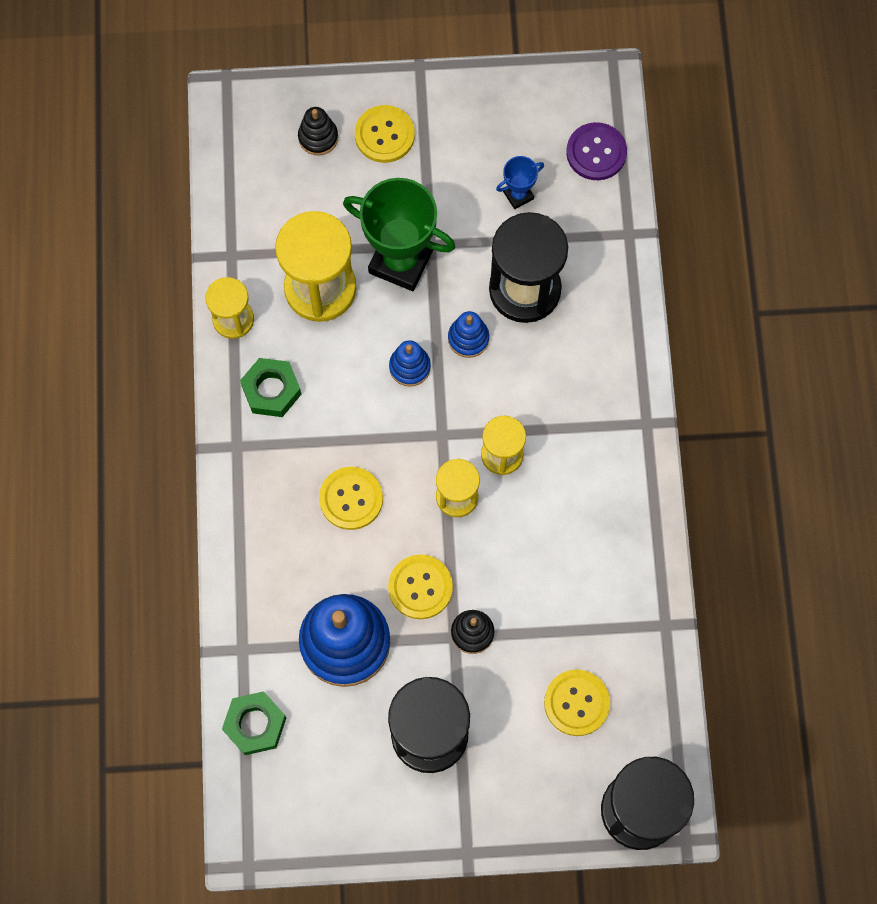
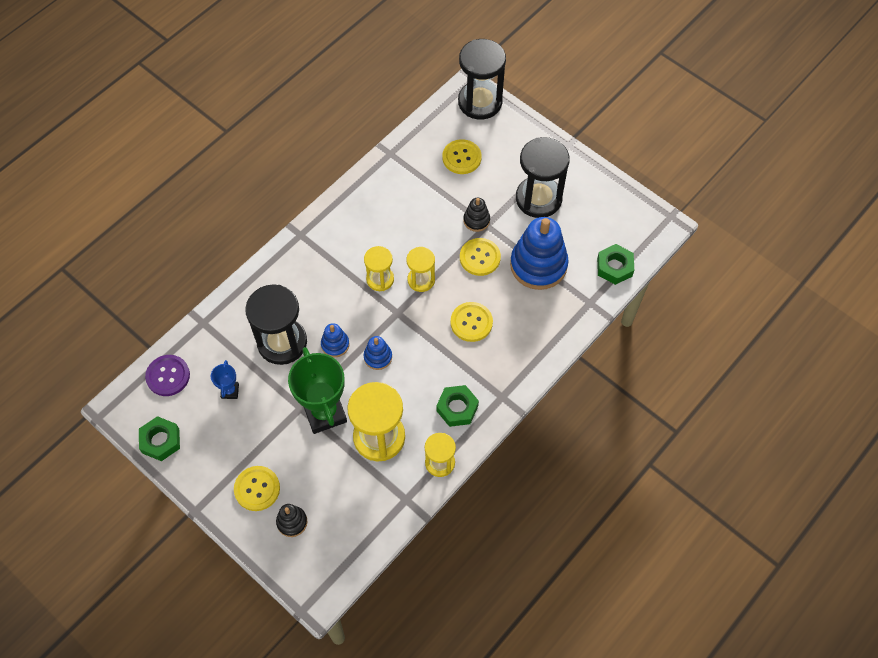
camera: 135 degrees left, 10 degrees down
blue trophy [496,156,544,209] -> blue trophy turned 75 degrees clockwise [211,360,239,399]
none -> green nut [139,416,180,461]

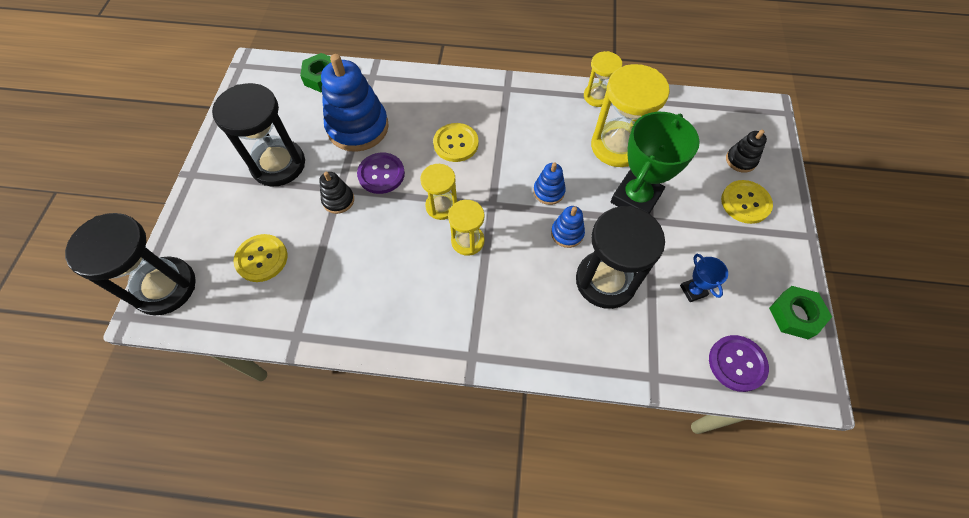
camera: 125 degrees left, 0 degrees up
blue trophy [211,360,239,399] -> blue trophy turned 75 degrees counterclockwise [680,254,728,302]
green nut [436,385,479,427] -> none
yellow button [460,238,501,276] -> purple button [357,152,405,194]

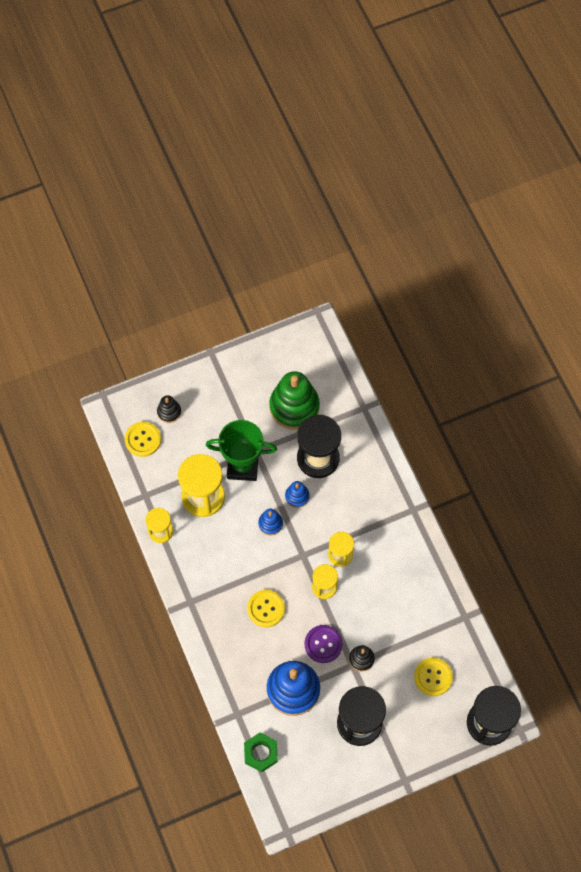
camera: 120 degrees left, 5 degrees up
blue trophy [680,254,728,302] -> green stacking toy [269,371,320,430]
purple button [709,335,769,392] -> none
yellow button [721,180,773,224] -> yellow button moved to [125,421,161,457]
green nut [769,286,832,339] -> none

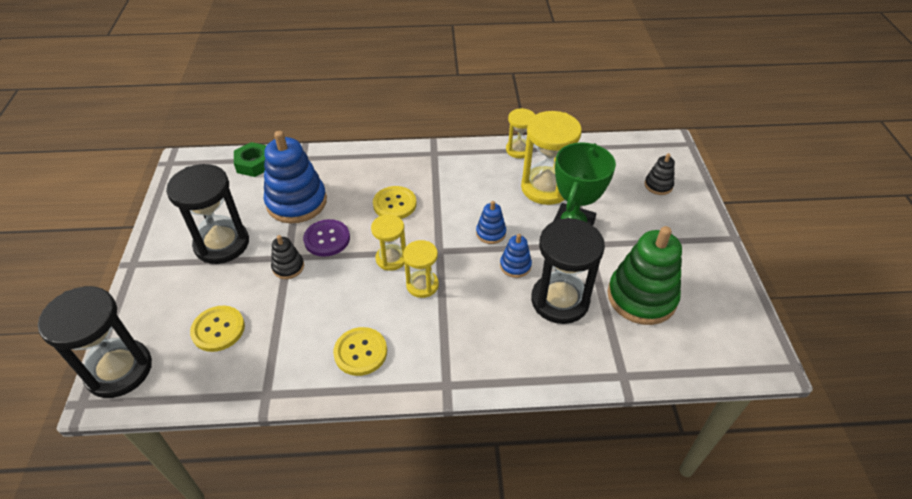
camera: 110 degrees right, 20 degrees down
yellow button [125,421,161,457] -> yellow button moved to [333,327,387,376]

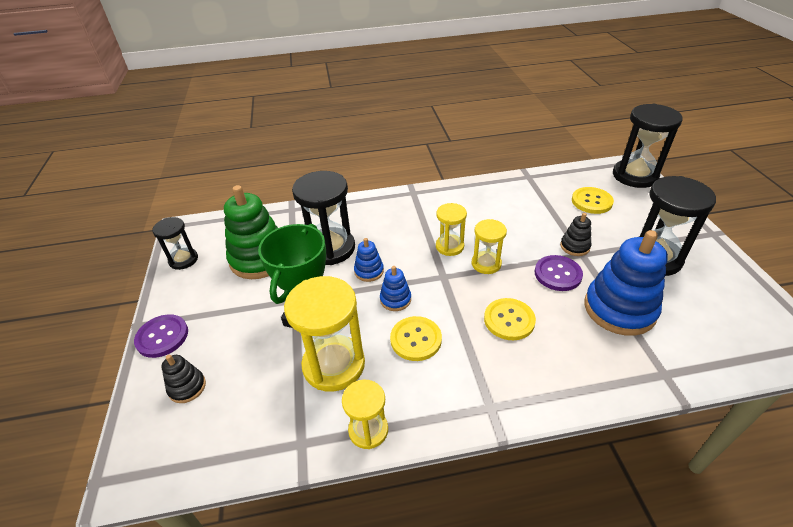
camera: 175 degrees right, 5 degrees down
green nut [234,142,267,177] -> none
yellow button [333,327,387,376] -> yellow button moved to [390,316,442,361]
none -> purple button [134,314,188,358]
none -> black hourglass [152,217,198,270]

